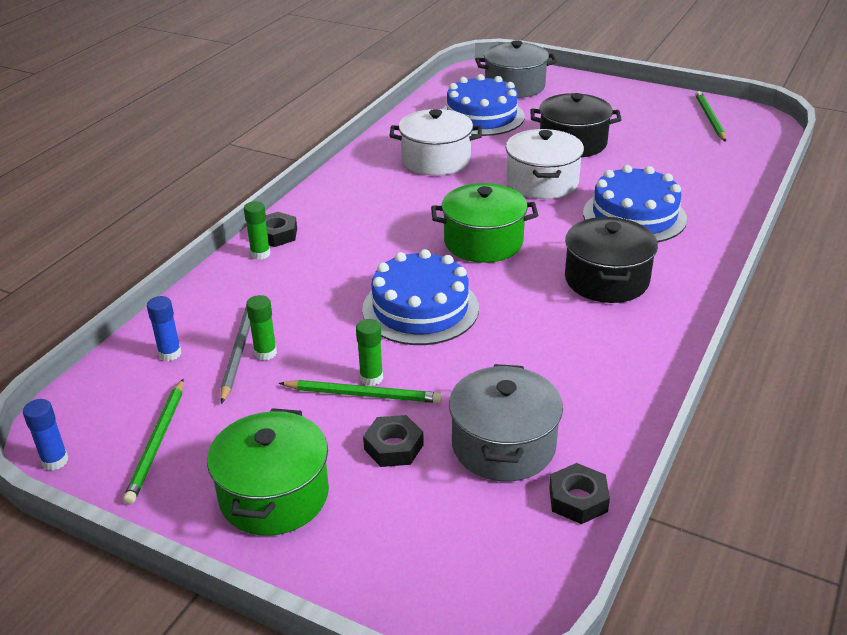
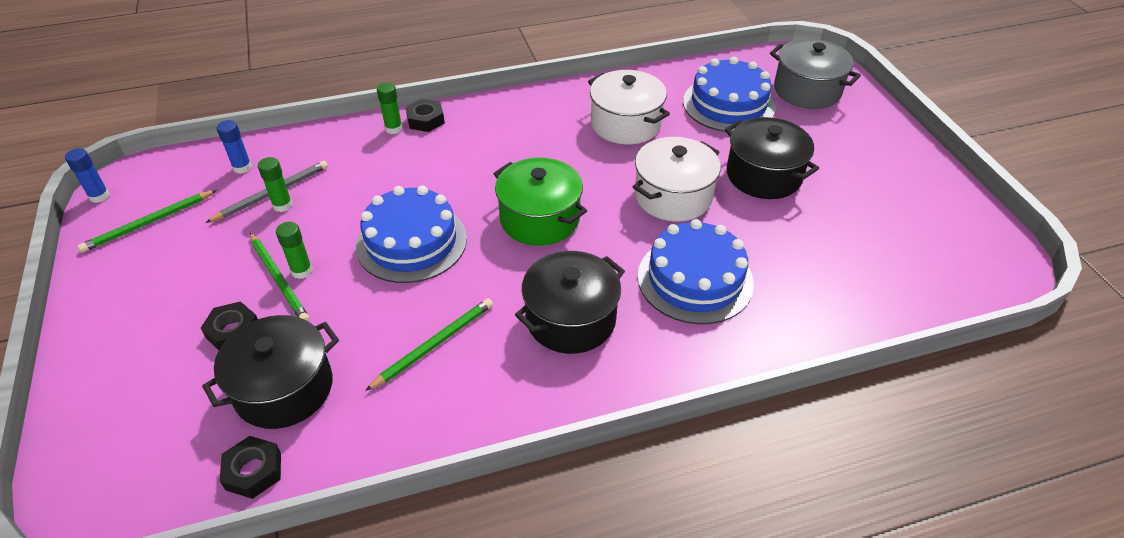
camera: 45 degrees right, 10 degrees up
green pot [207,408,329,536] -> none
grey pot [449,364,563,481] -> black pot [202,315,339,429]
green pencil [695,91,726,142] -> green pencil moved to [365,298,493,391]

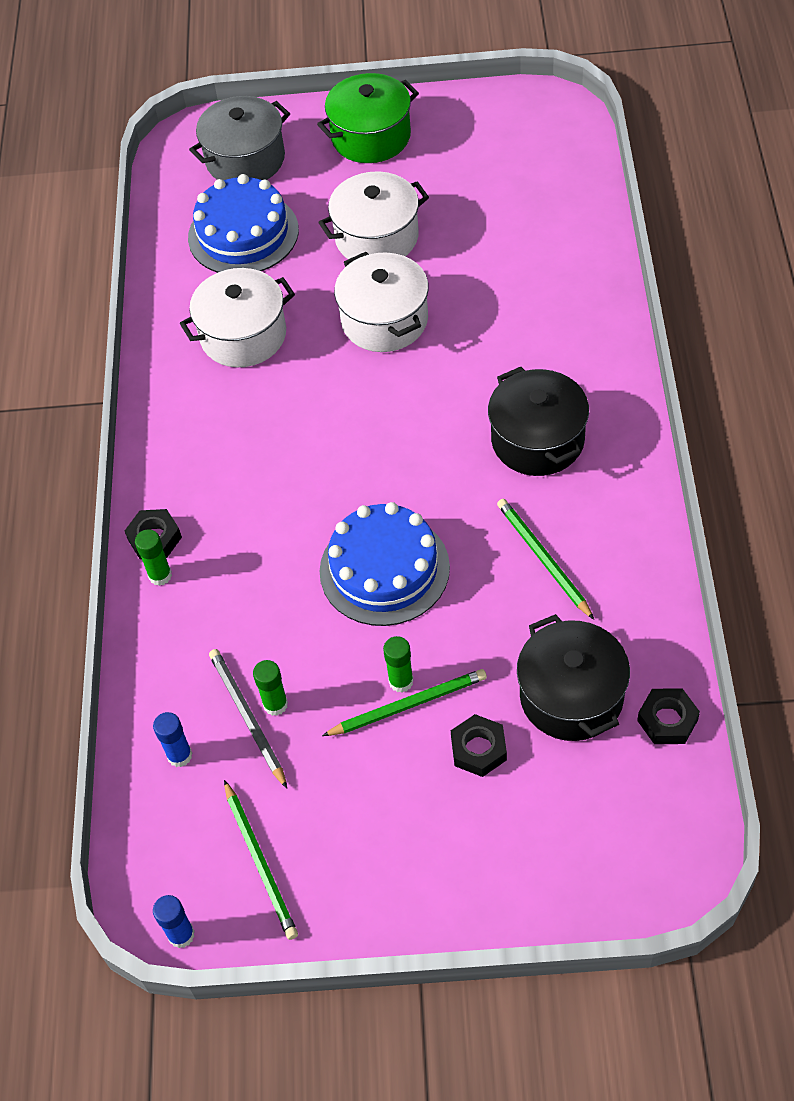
camera: 70 degrees left, 10 degrees up
green pot [493,158,587,246] -> green pot moved to [317,73,419,163]
blue cake [638,219,754,324] -> none
black pot [725,117,819,199] -> white pot [318,172,429,259]

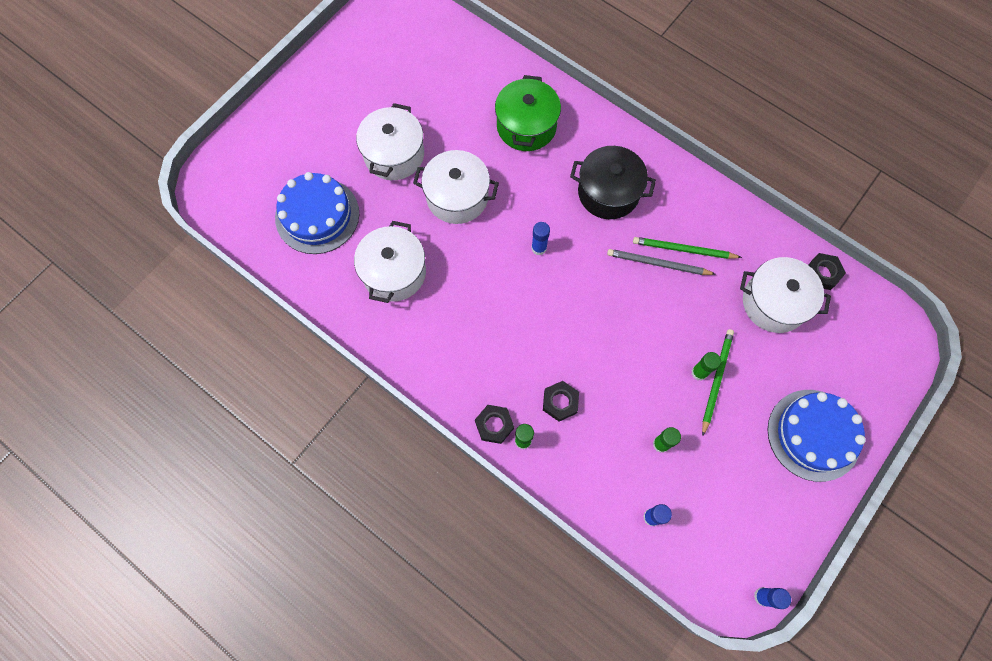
camera: 55 degrees left, 15 degrees up
grey pot [189,96,290,180] -> none
grey pencil [209,649,287,788] -> grey pencil moved to [607,249,716,275]
green pencil [224,780,298,940] -> none
green pot [317,73,419,163] -> green pot moved to [495,75,561,151]
blue cake [319,502,450,626] -> blue cake moved to [768,390,866,482]
black nut [451,714,507,777] -> black nut moved to [543,381,579,421]
black pot [517,614,630,741] -> white pot [740,257,831,333]
none -> blue glue stick [531,222,550,256]

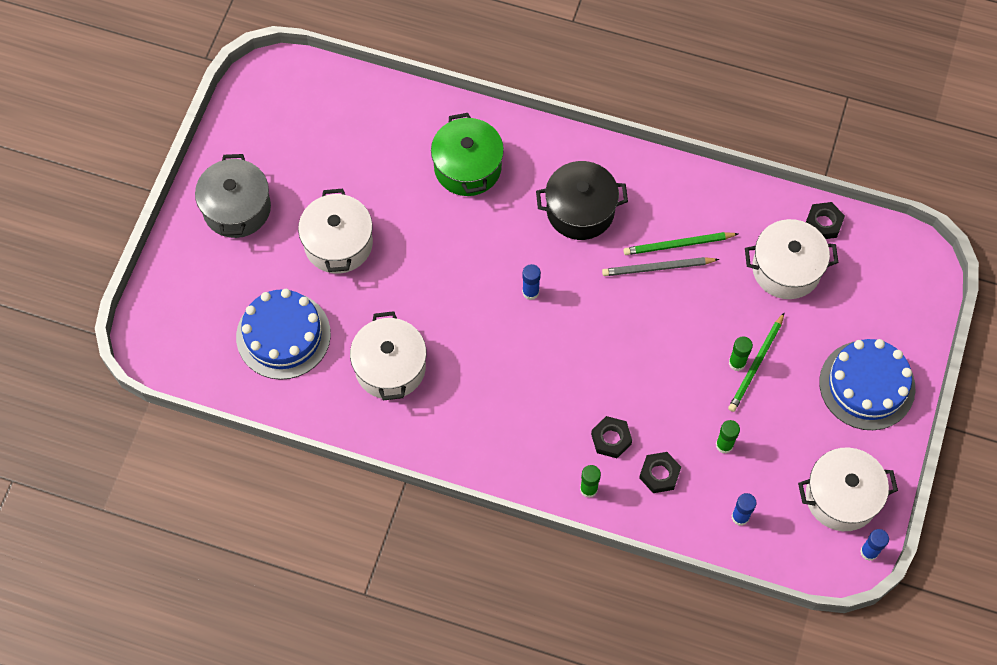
camera: 20 degrees left, 5 degrees down
white pot [413,150,499,224] -> white pot moved to [798,447,898,531]
black nut [475,405,514,444] -> black nut moved to [639,452,681,493]
green pencil [702,329,734,436] -> green pencil turned 150 degrees counterclockwise [728,312,785,412]
none -> grey pot [195,154,271,238]

